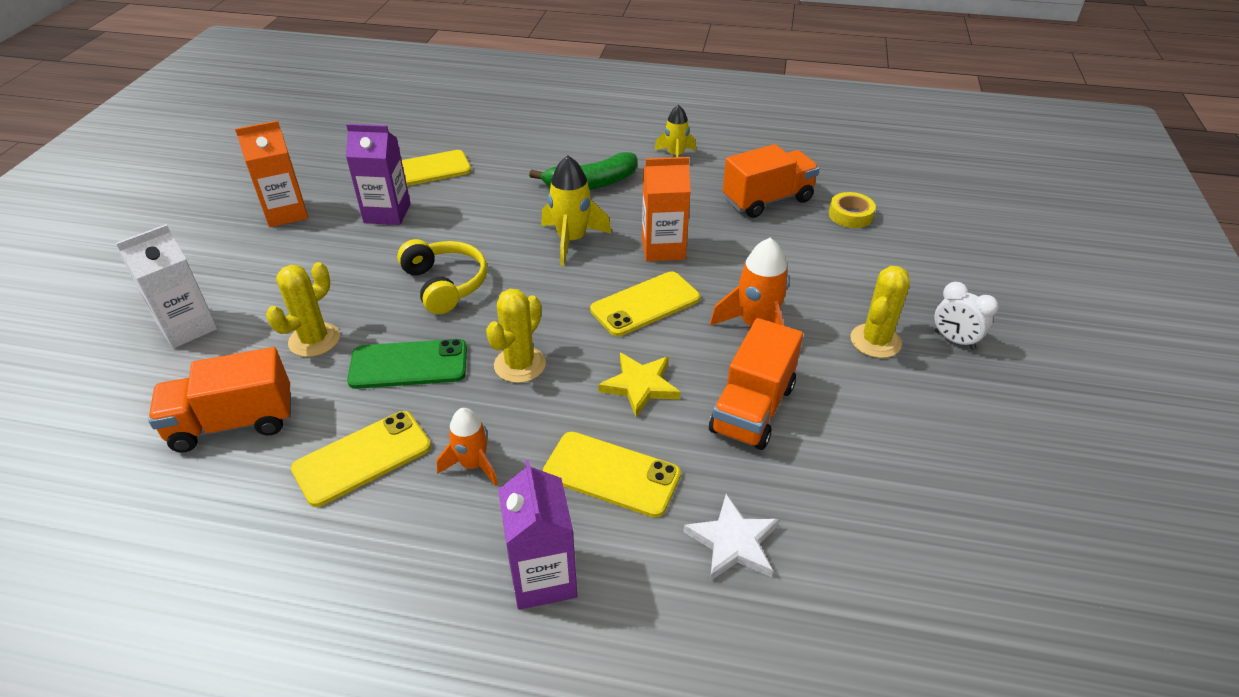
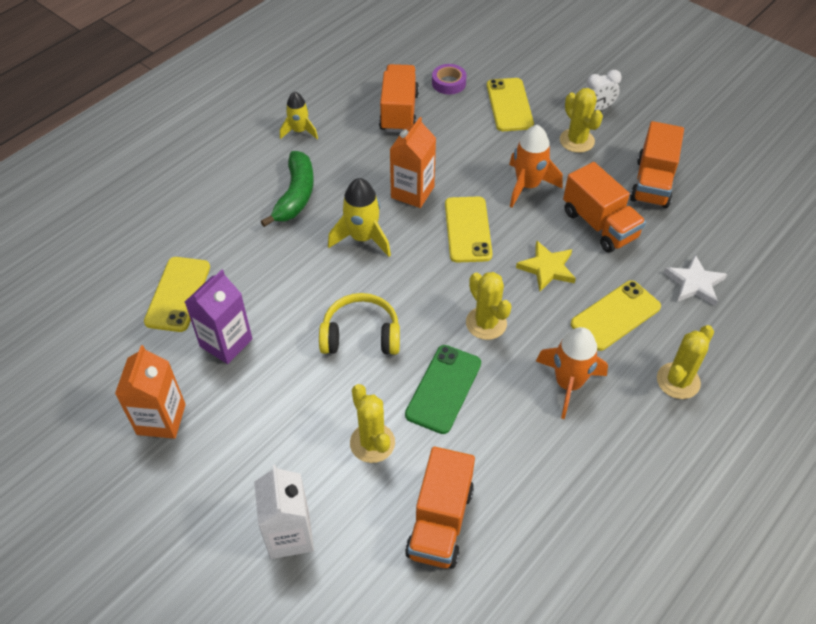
camera: 60 degrees left, 10 degrees up
yellow phone [291,411,431,507] -> yellow phone moved to [487,78,534,131]
orange rocket [437,408,498,486] -> orange rocket [536,327,608,419], size x1.52
purple carton [498,459,577,610] -> yellow cactus [657,325,714,399]
yellow tape [829,192,876,228] -> purple tape [432,64,467,95]
none -> orange truck [630,121,684,208]

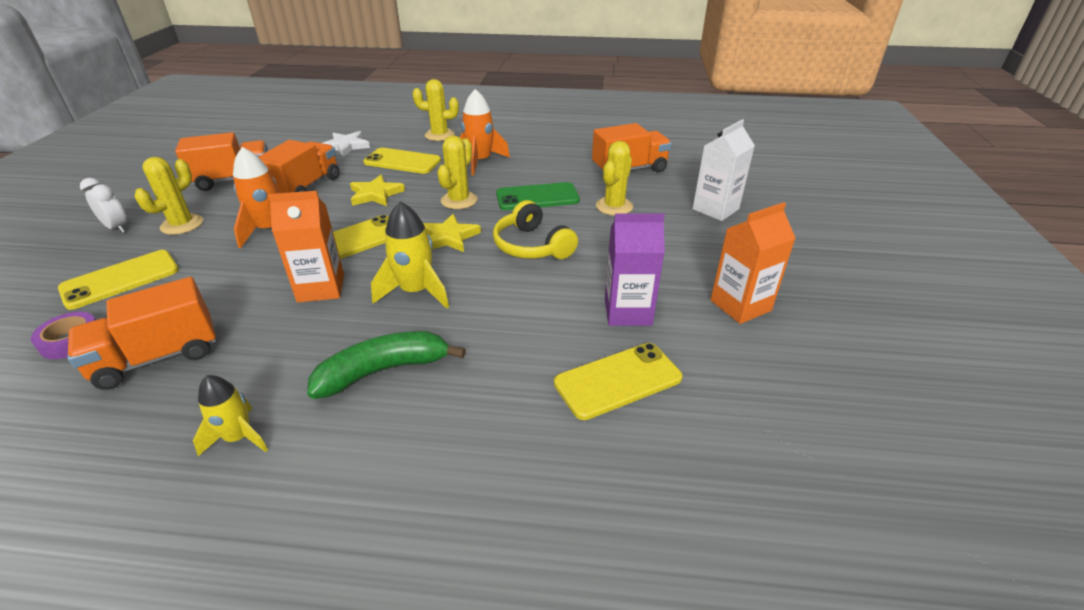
camera: 125 degrees left, 15 degrees down
none -> yellow star [423,214,481,252]

